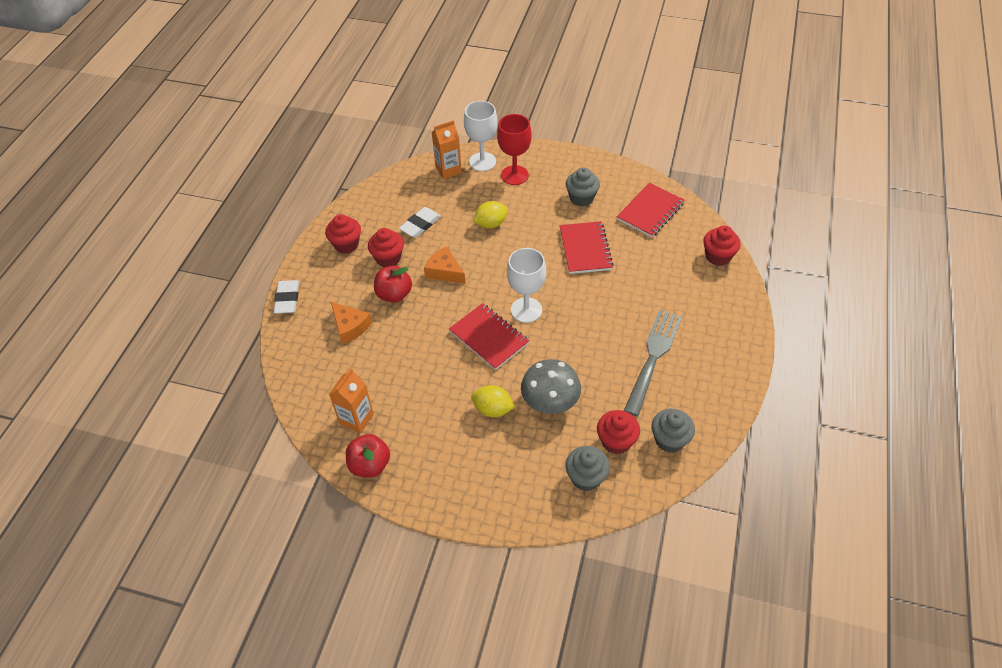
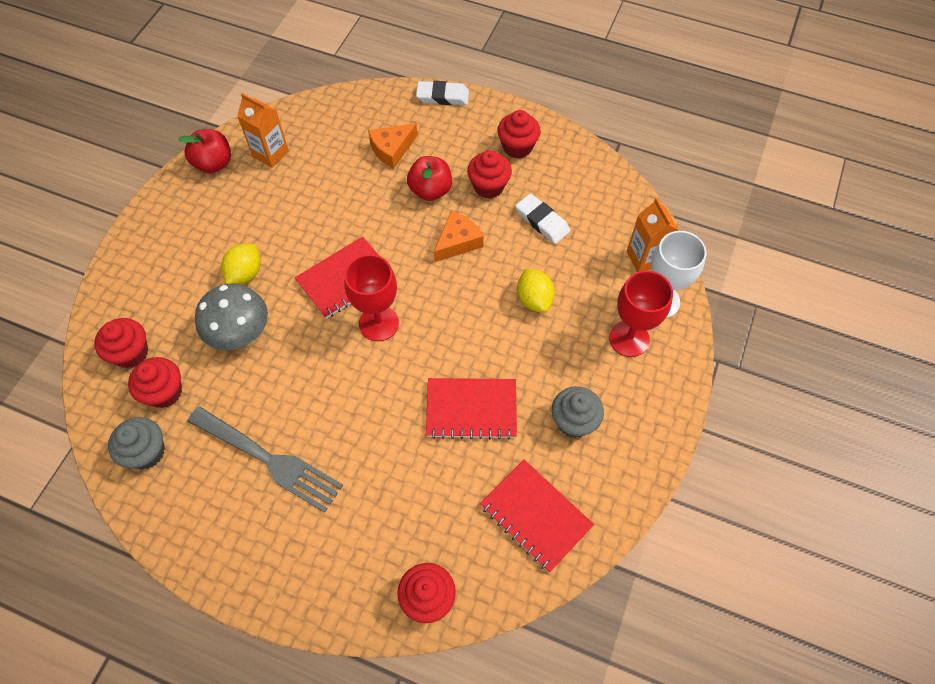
camera: 95 degrees right, 10 degrees up
white goblet [507,248,546,323] -> red goblet [344,254,399,341]
grey cupcake [565,446,610,491] -> red cupcake [94,318,148,368]

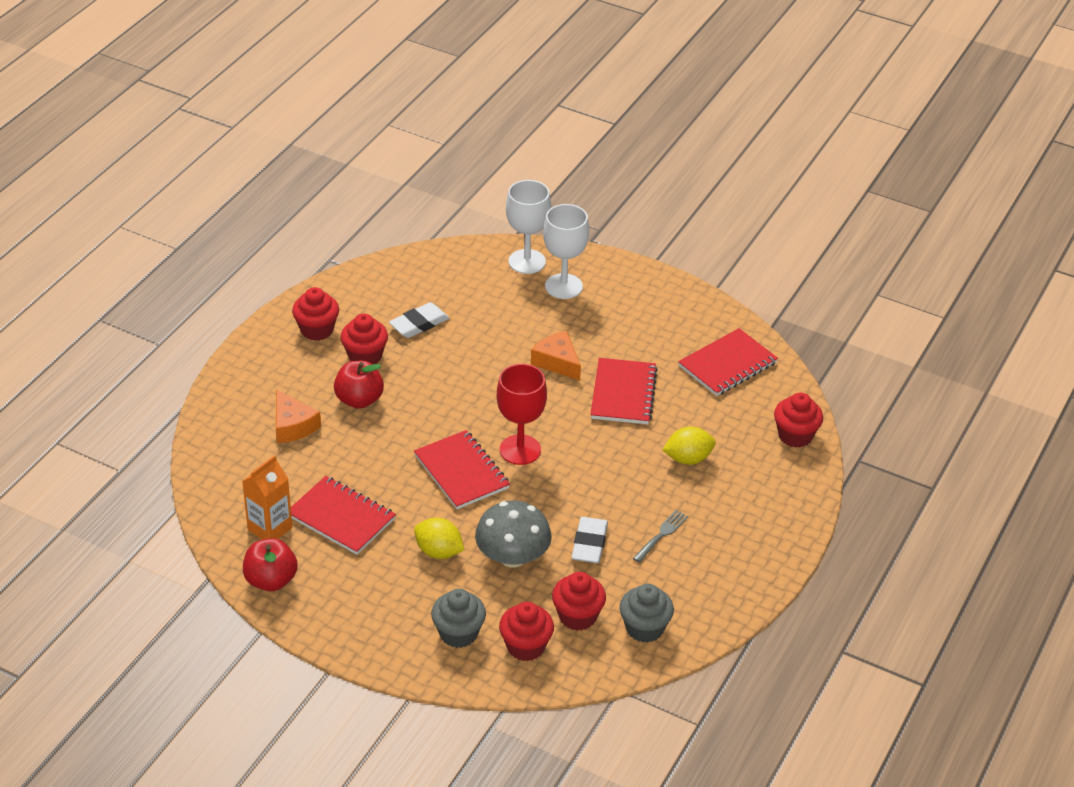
camera: 85 degrees left, 20 degrees down
grey fork [187,406,343,513] -> grey fork [633,510,688,563], size x0.47
white eraser [416,81,469,105] -> white eraser moved to [571,517,608,563]
orange cheese [434,210,484,262] -> orange cheese moved to [531,331,581,381]
yellow lemon [517,268,555,313] -> yellow lemon moved to [662,426,716,465]
grey cupcake [552,386,604,438] -> grey cupcake moved to [431,589,486,648]
red goblet [609,270,673,357] -> white goblet [543,204,589,299]
orange carton [627,198,678,272] -> none
none -> red notebook [291,476,396,555]

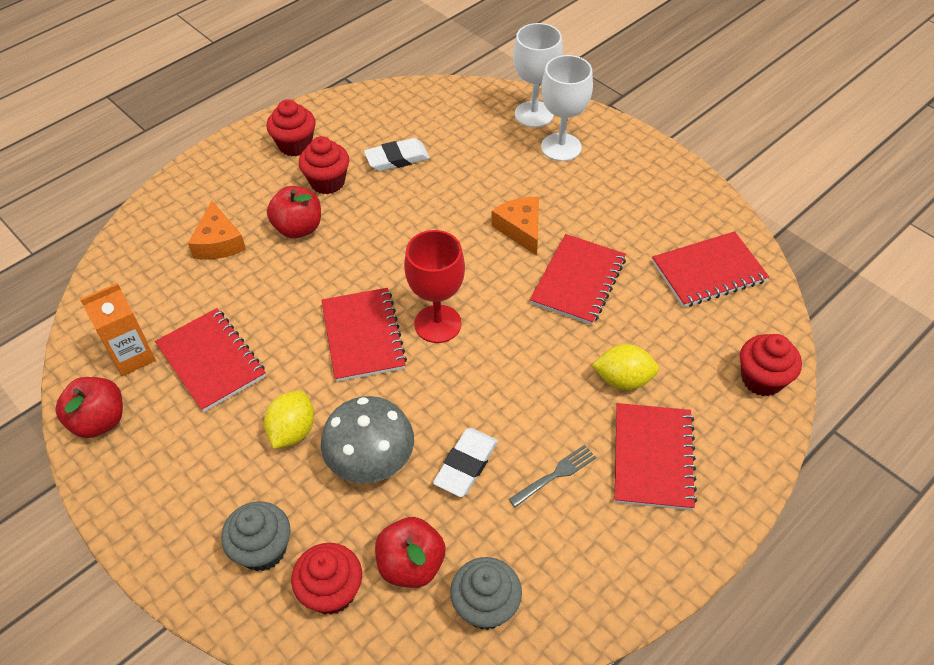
camera: 20 degrees right, 10 degrees up
yellow lemon [414,518,464,559] -> yellow lemon turned 60 degrees clockwise [264,391,314,449]
red cupcake [552,572,606,631] -> red apple [375,517,445,588]
none -> red notebook [615,403,697,510]

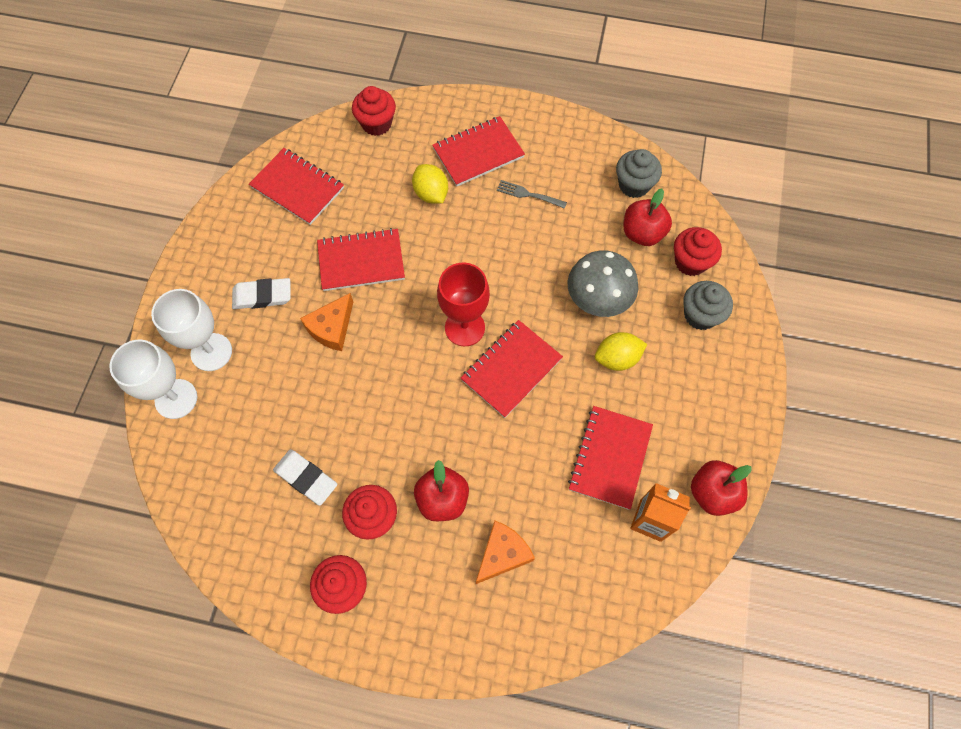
camera: 125 degrees left, 15 degrees up
white eraser [433,428,498,497] -> white eraser moved to [232,278,291,309]

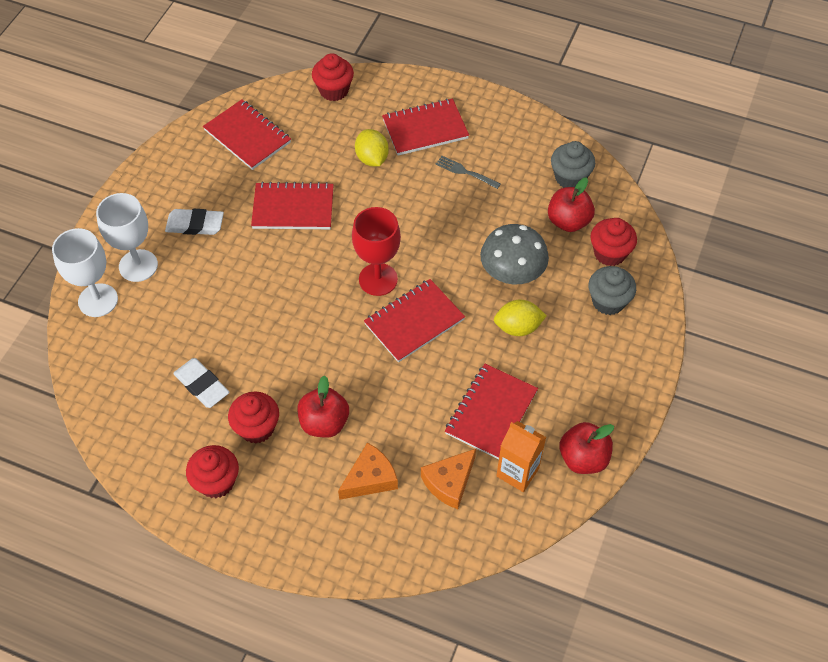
camera: 10 degrees right, 10 degrees down
orange cheese [300,293,353,351] -> orange cheese moved to [421,449,476,509]

